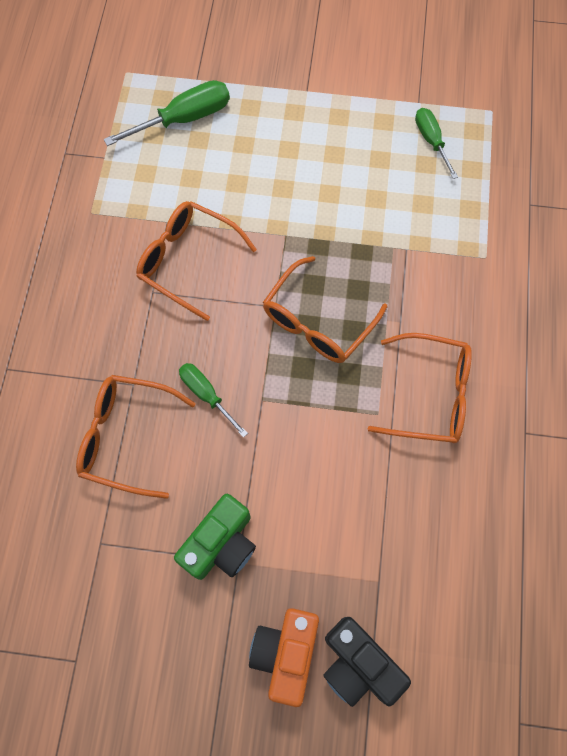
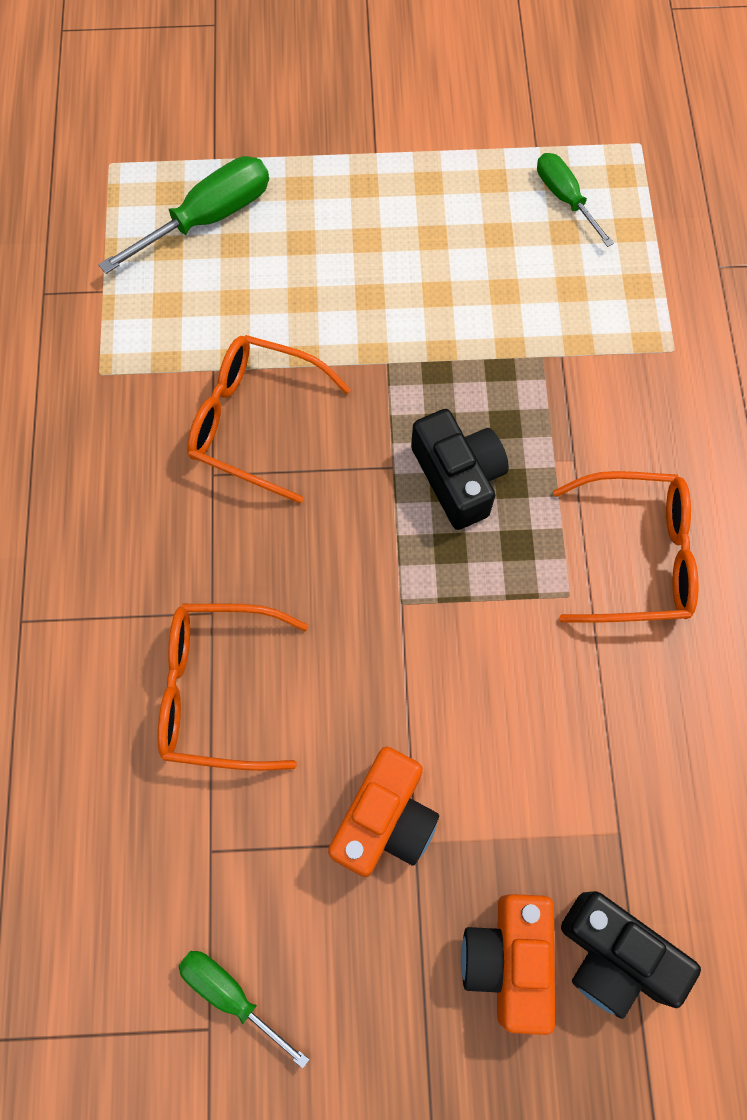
camera: 10 degrees left, 0 degrees up
green camera [174,494,256,580] -> orange camera [328,747,439,877]
green screwdriver [179,363,248,438] -> green screwdriver moved to [179,951,310,1069]
orange glasses [263,256,387,363] -> black camera [411,409,509,530]

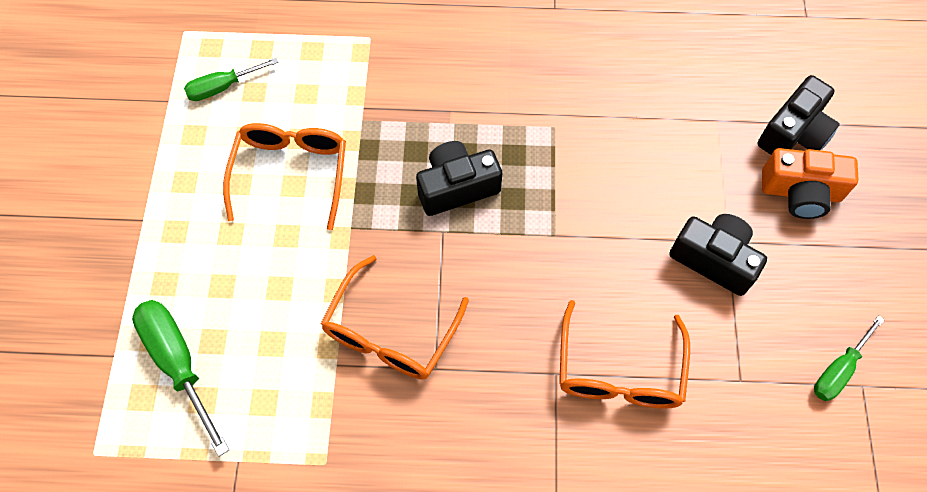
camera: 85 degrees left, 5 degrees down
orange camera [328,747,439,877] -> black camera [669,214,767,296]
orange glasses [553,471,699,623] -> orange glasses moved to [223,123,346,230]

